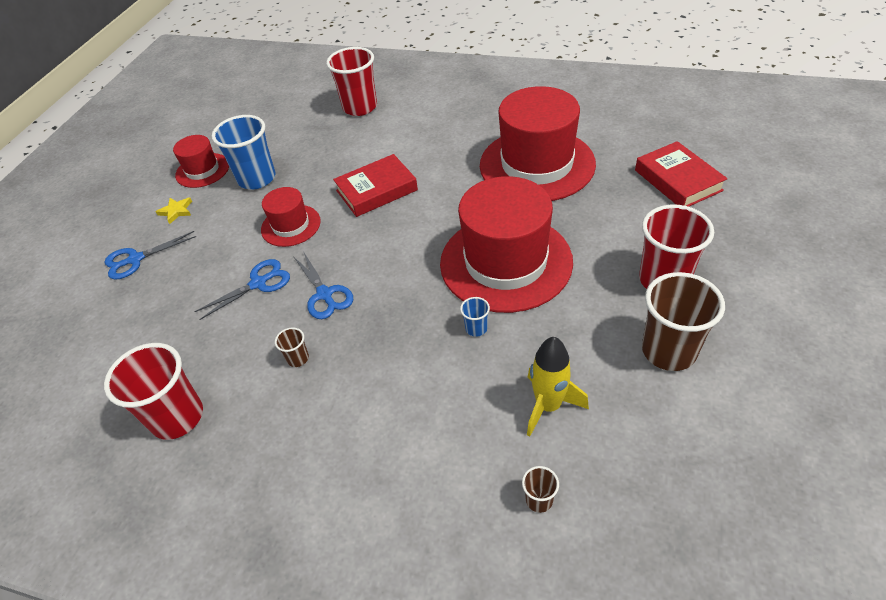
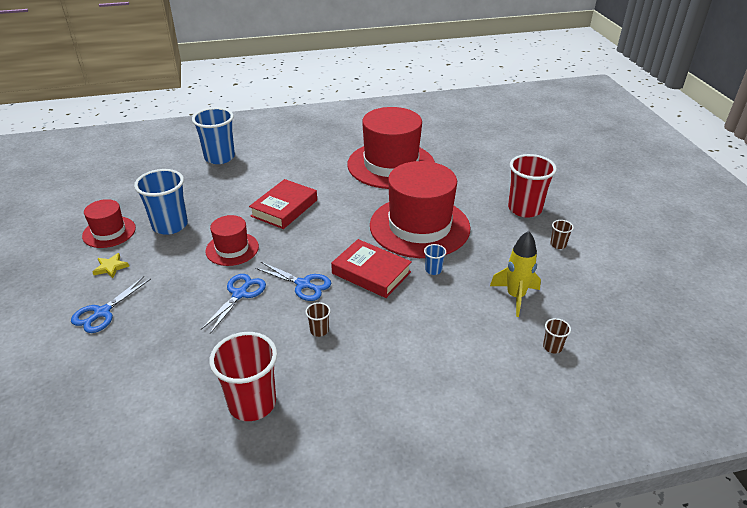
camera: 35 degrees left, 10 degrees down
red cup [326,47,377,116] -> blue cup [192,107,235,164]
red book [635,141,728,207] -> red book moved to [331,239,412,298]
brown cup [642,272,725,371] -> brown cup [550,220,574,249], size x0.44

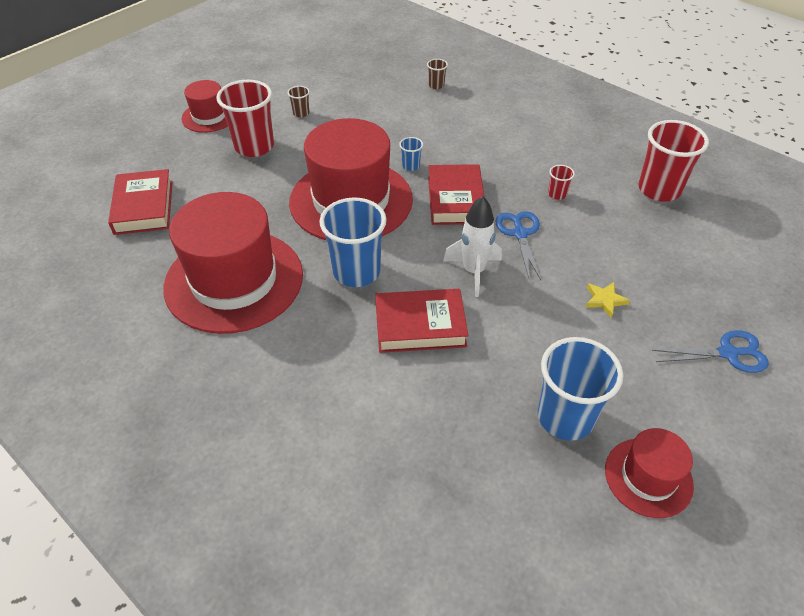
camera: 125 degrees left, 10 degrees up
yellow star [92,253,129,278] -> yellow star moved to [585,282,630,318]
blue cup [192,107,235,164] -> blue cup moved to [319,197,387,287]
blue scissors [201,274,266,334] -> none
red hat [205,215,259,266] -> red hat moved to [181,80,228,133]
brown cup [305,302,330,337] -> red cup [548,165,575,200]
yellow rocket [490,231,541,317] -> none
none -> red book [108,169,173,235]
none -> white rocket [443,196,502,297]

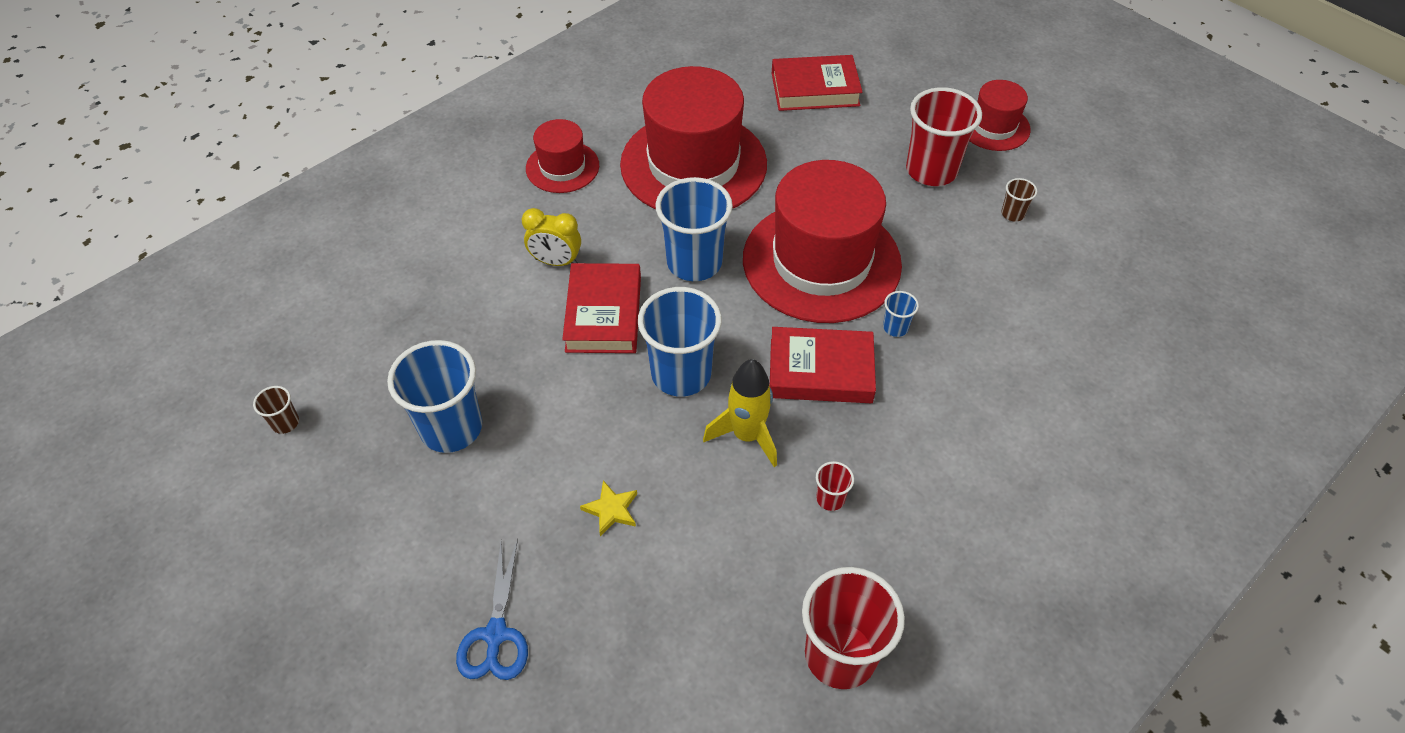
camera: 95 degrees right, 5 degrees up
brown cup [427,59,448,89] -> brown cup moved to [253,386,299,434]
white rocket [443,196,502,297] -> blue cup [638,287,722,397]
blue scissors [495,211,541,280] -> yellow rocket [703,359,777,467]
red hat [605,428,694,518] -> red hat moved to [526,119,599,193]
none -> yellow clock [522,208,581,266]

